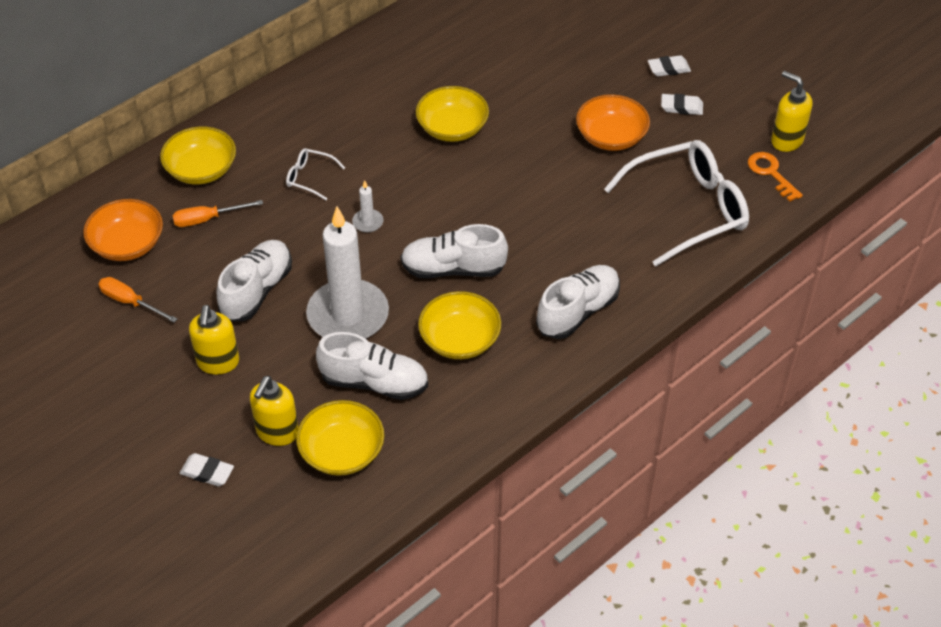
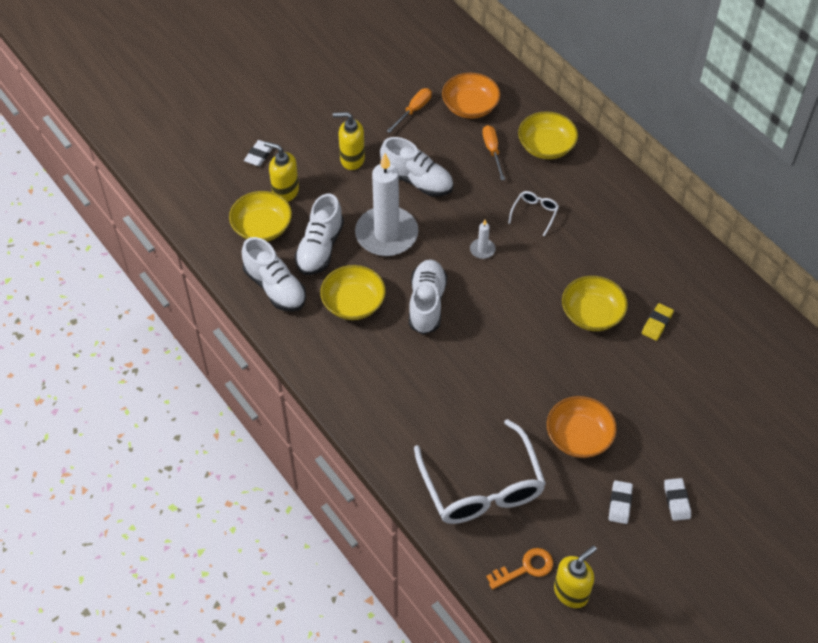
camera: 95 degrees right, 5 degrees up
white shoe [536,265,620,339] -> white shoe moved to [242,237,306,312]
none -> yellow eraser [642,303,674,341]

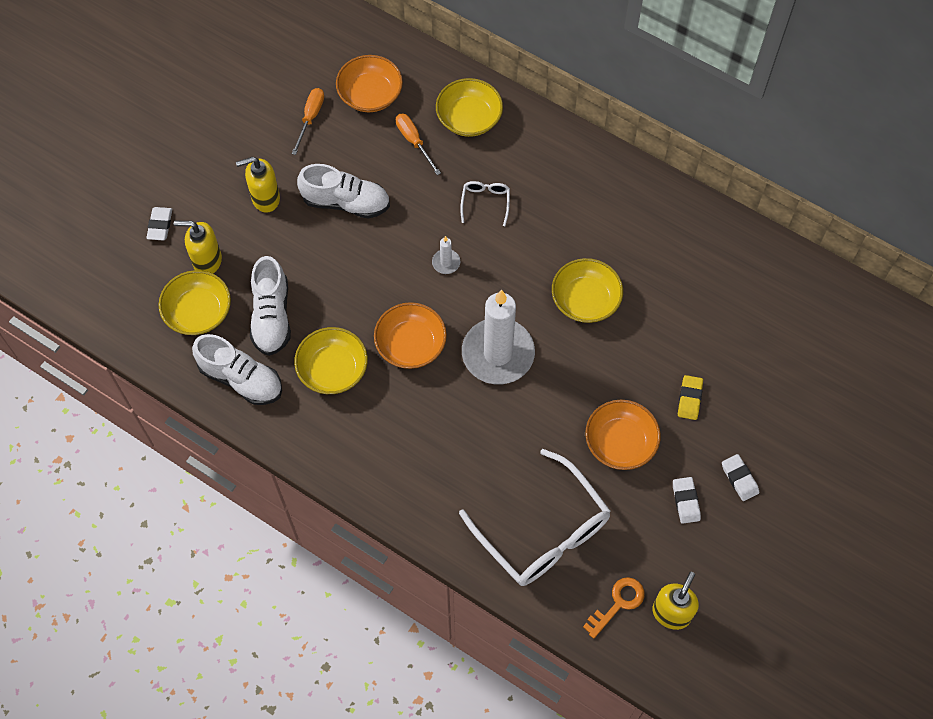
camera: 20 degrees left, 10 degrees up
white candle [355,153,419,256] -> white candle moved to [462,290,535,384]
white shoe [409,260,447,335] -> orange bowl [374,302,447,369]
yellow eraser [642,303,674,341] -> yellow eraser moved to [678,375,703,420]

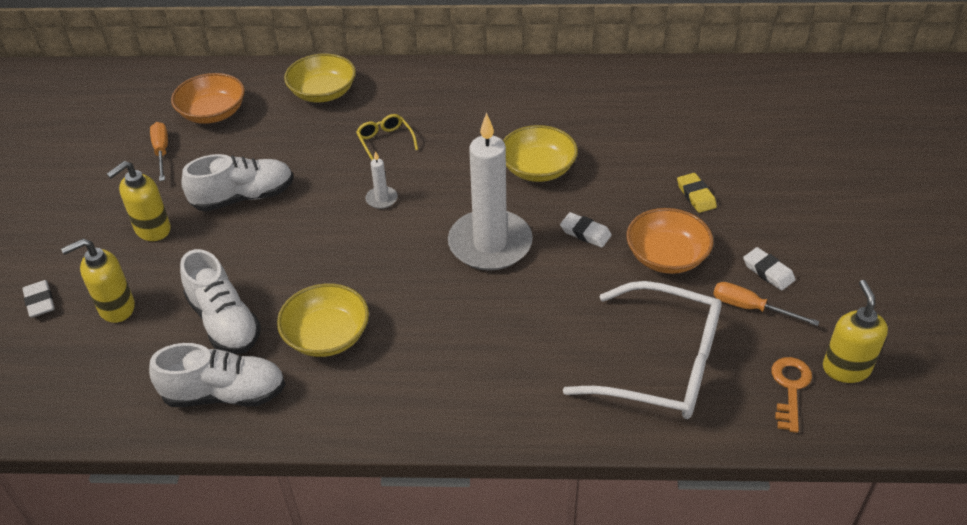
camera: 30 degrees left, 20 degrees down
yellow bowl [158,270,231,335] -> none
orange bowl [374,302,447,369] -> none
orange screwdriver [396,113,441,175] -> orange screwdriver moved to [713,282,820,326]
white glasses [460,181,510,226] -> yellow glasses [356,114,418,160]
white eraser [722,454,759,501] -> white eraser moved to [560,212,612,248]

